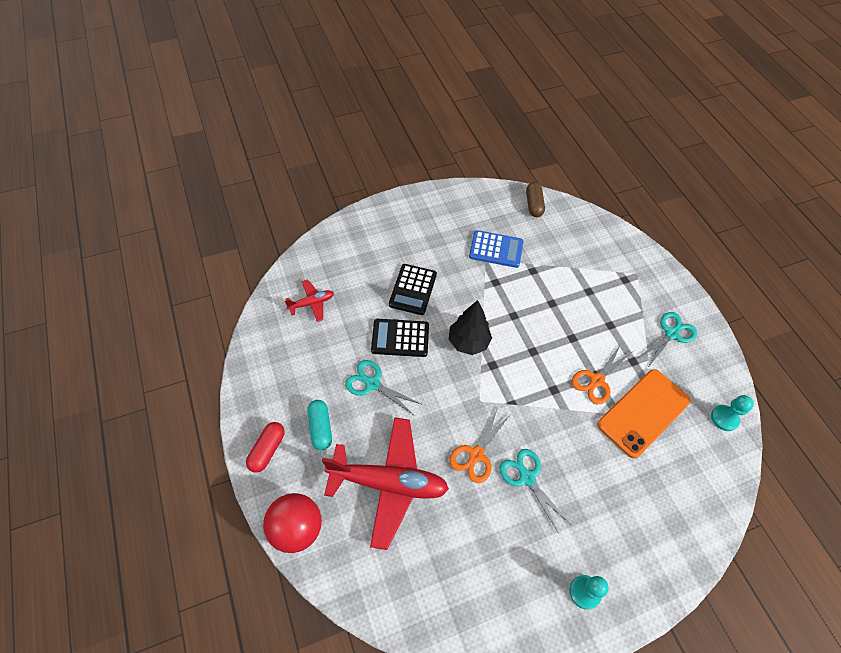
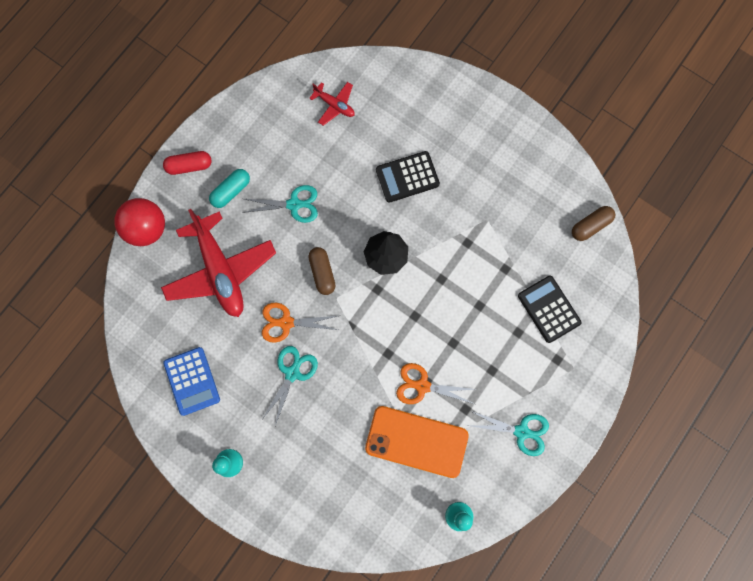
camera: 60 degrees right, 20 degrees up
turquoise scissors [345,360,423,416] -> turquoise scissors turned 90 degrees clockwise [242,185,318,223]
black calculator [371,319,429,357] -> black calculator moved to [518,275,582,343]
blue calculator [469,230,523,268] -> blue calculator moved to [163,347,220,416]
none -> brown capsule [308,247,335,295]

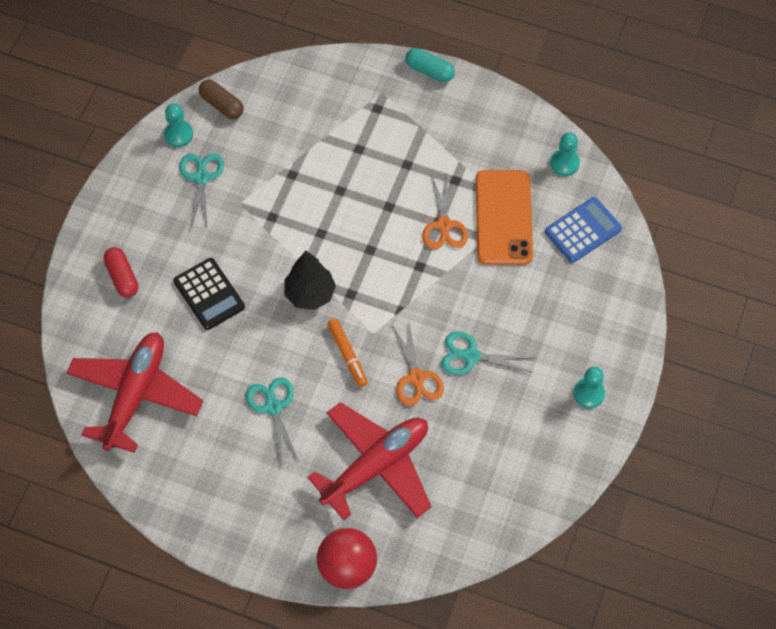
camera: 105 degrees left, 15 degrees down
red capsule [163,151,212,175] -> red capsule moved to [103,247,138,298]
blue calculator [163,347,220,416] -> blue calculator moved to [545,197,622,263]
turquoise capsule [209,169,250,208] -> turquoise capsule moved to [405,48,455,82]
brown capsule [308,247,335,295] -> orange marker [328,319,368,387]
red plane [309,82,355,126] -> red plane [66,332,203,453], size x2.14
turquoise scissors [466,411,549,456] -> turquoise scissors moved to [179,153,224,227]
black calculator [518,275,582,343] -> none
none -> turquoise pawn [164,103,193,147]

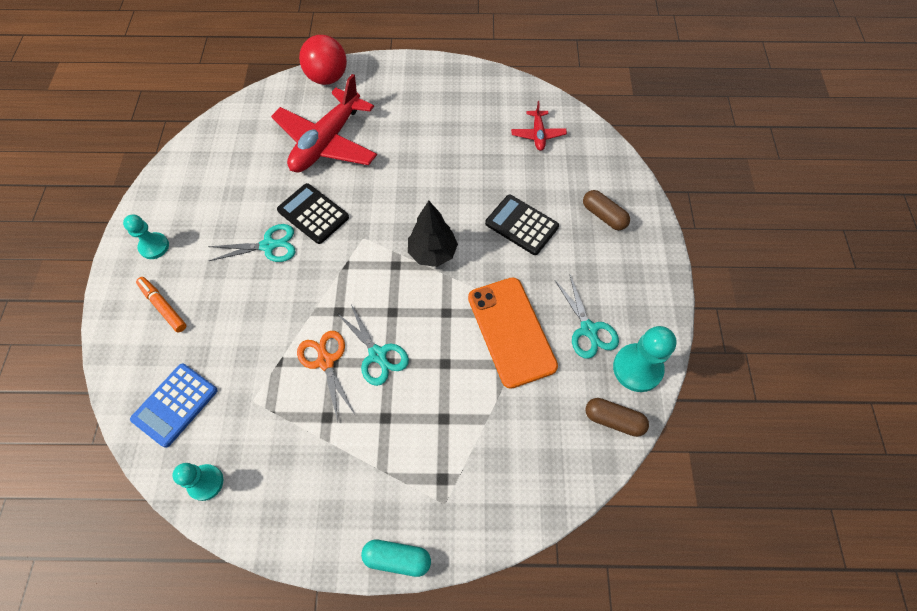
camera: 160 degrees right, 0 degrees up
red plane [66,332,203,453] -> red plane [511,101,567,151], size x0.47
red capsule [103,247,138,298] -> brown capsule [583,190,630,230]
turquoise pawn [164,103,193,147] -> turquoise pawn [613,326,677,392], size x1.53
turquoise scissors [246,377,299,466] -> turquoise scissors moved to [337,305,409,386]
orange marker [328,319,368,387] -> orange marker moved to [136,277,186,332]
orange scissors [392,319,444,406] -> black calculator [277,183,349,244]
orange phone [476,170,533,265] -> orange phone moved to [468,277,558,389]

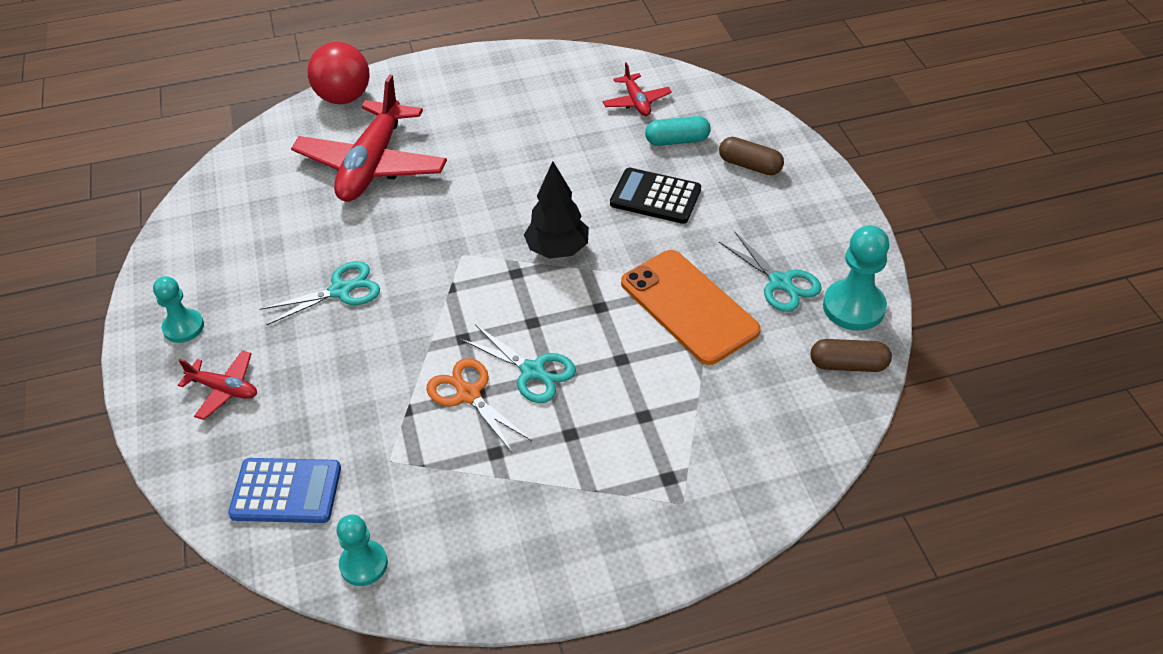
camera: 15 degrees left, 15 degrees down
blue calculator [130,363,217,448] -> blue calculator turned 105 degrees counterclockwise [228,458,341,523]
orange marker [136,277,186,332] -> red plane [178,350,257,420]
black calculator [277,183,349,244] -> none
turquoise capsule [361,540,431,577] -> turquoise capsule moved to [645,116,711,146]

